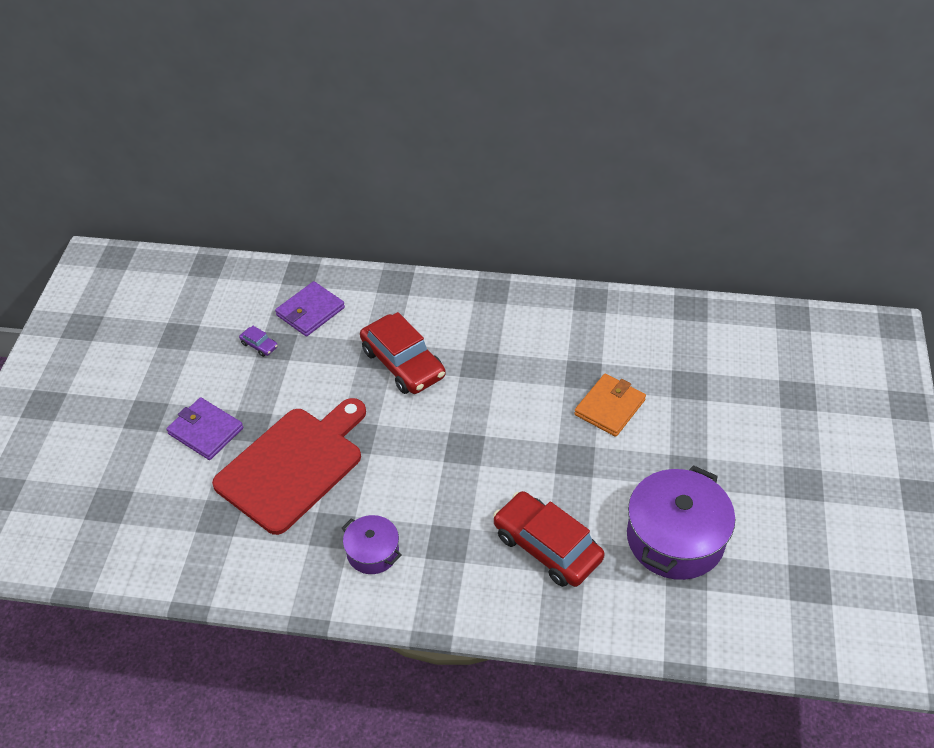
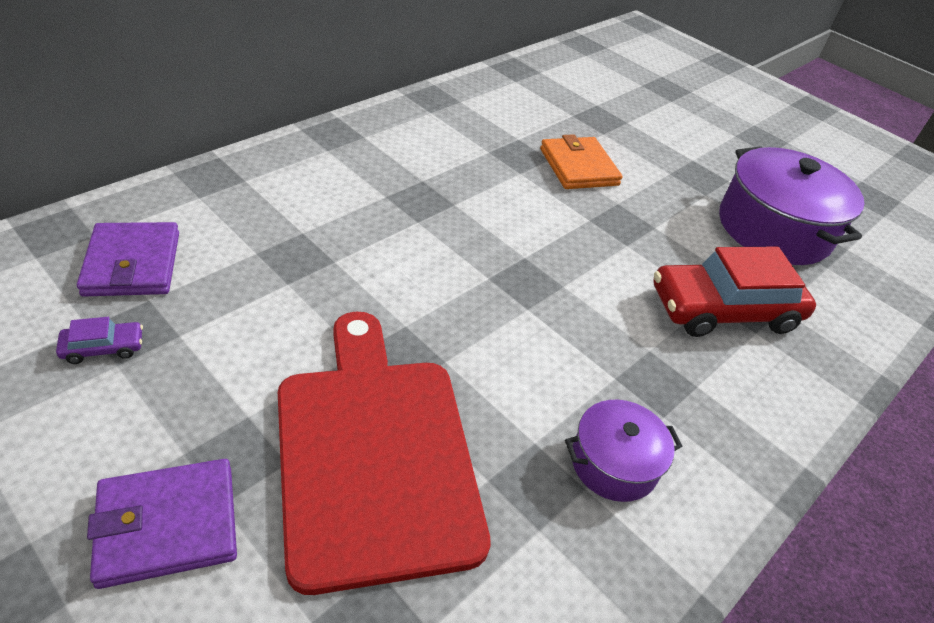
camera: 60 degrees left, 5 degrees down
red car [360,312,446,394] -> none

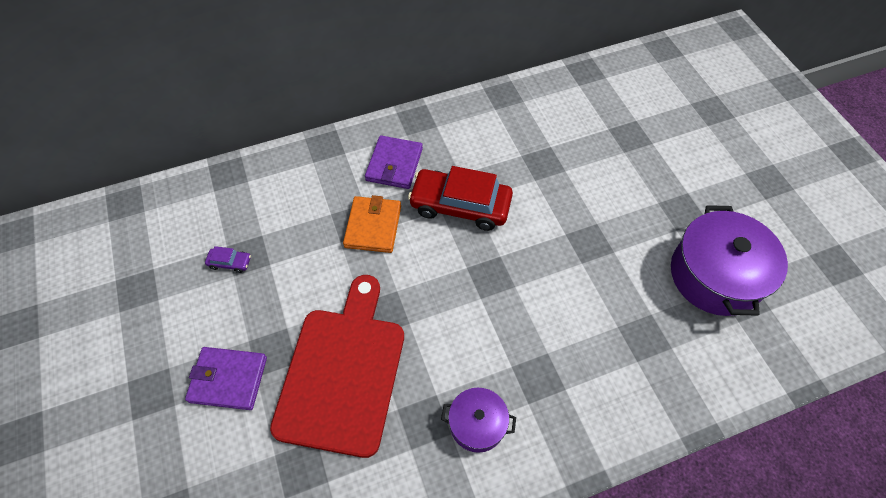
camera: 30 degrees right, 15 degrees up
purple wallet [77,222,179,297] -> purple wallet moved to [365,135,423,189]
orange wallet [540,134,623,189] -> orange wallet moved to [343,195,401,253]
red car [654,247,816,337] -> red car moved to [408,166,513,231]

